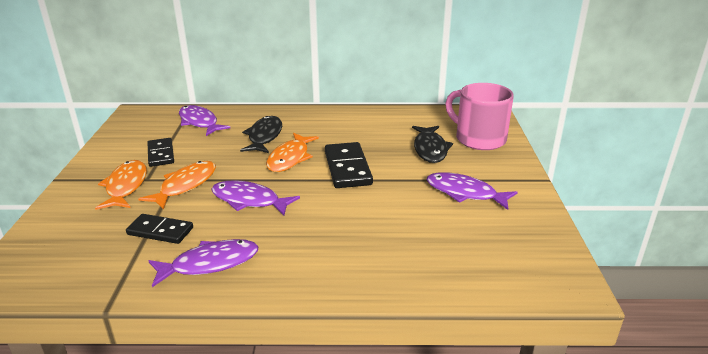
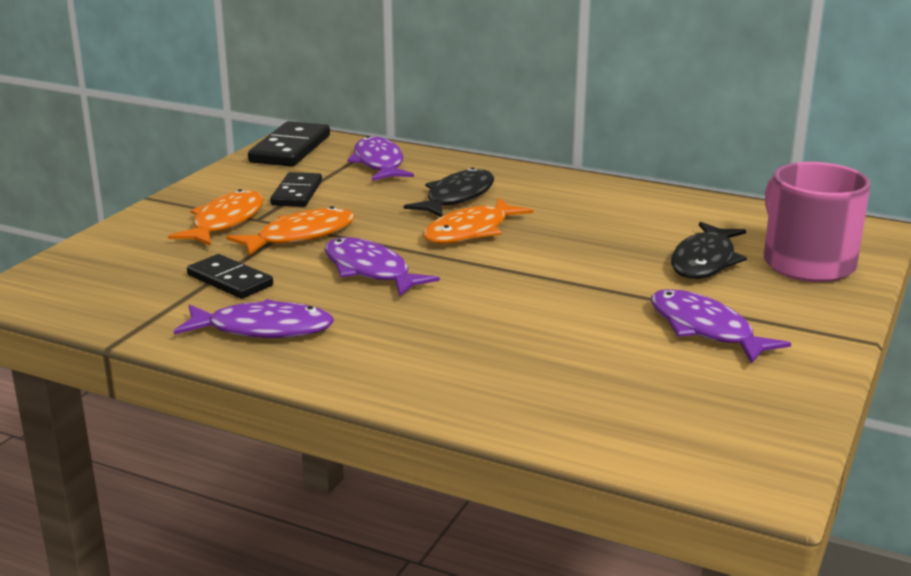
camera: 25 degrees right, 5 degrees down
black domino [325,142,373,188] -> black domino moved to [248,121,330,167]

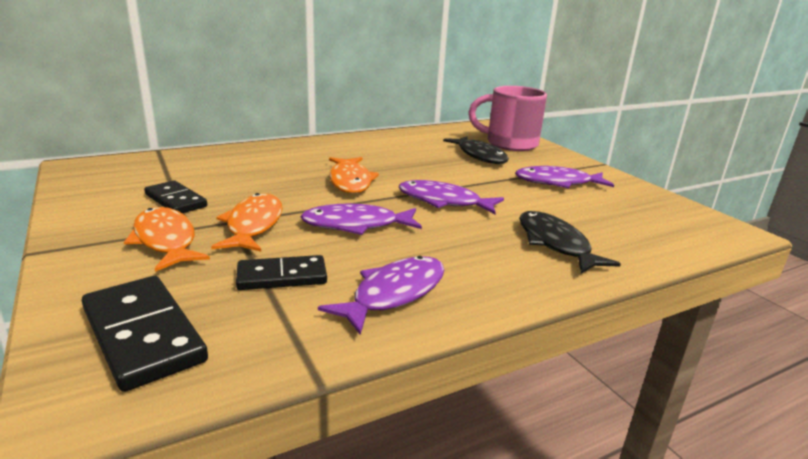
camera: 55 degrees left, 0 degrees up
black domino [248,121,330,167] -> black domino moved to [82,276,208,392]
purple fish [347,136,414,181] -> purple fish moved to [398,180,504,214]
black fish [404,168,494,217] -> black fish moved to [519,211,621,274]

